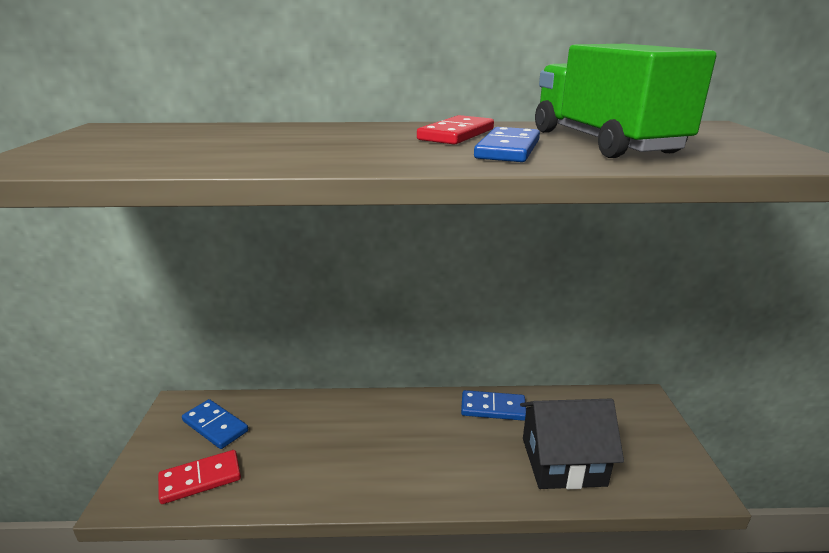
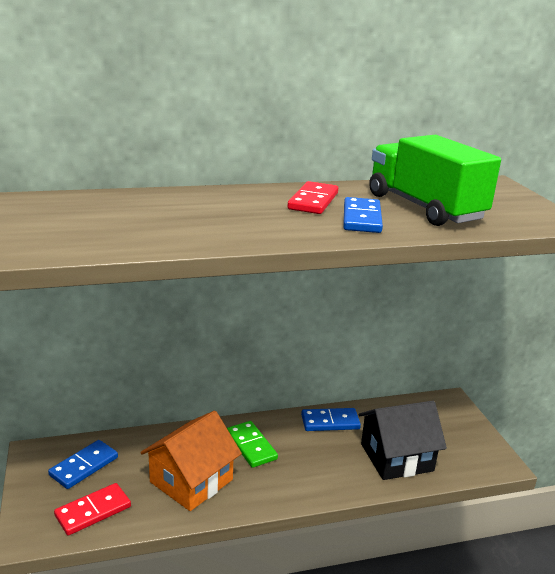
camera: 15 degrees left, 0 degrees up
blue domino [182,399,248,449] -> blue domino turned 75 degrees counterclockwise [48,440,118,489]
none -> orange house [140,411,242,511]
none -> green domino [227,421,278,468]

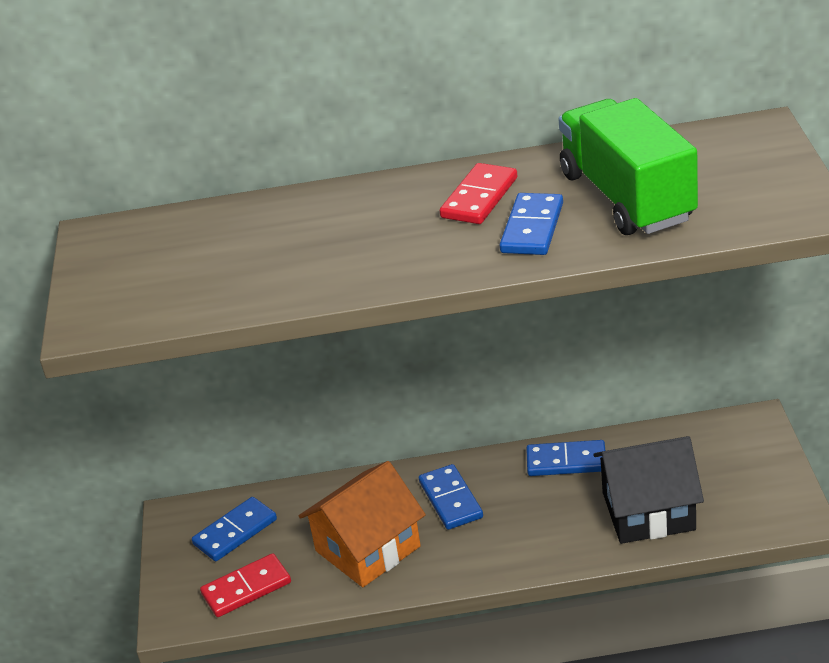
camera: 15 degrees right, 10 degrees up
green domino [227,421,278,468] -> blue domino [419,464,483,530]

